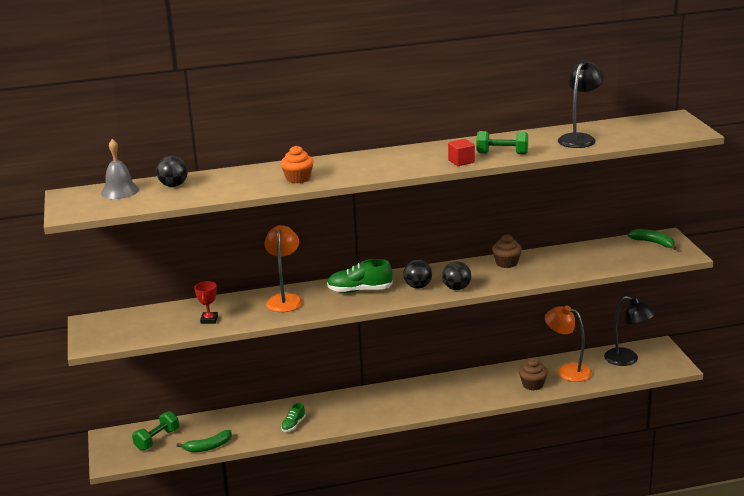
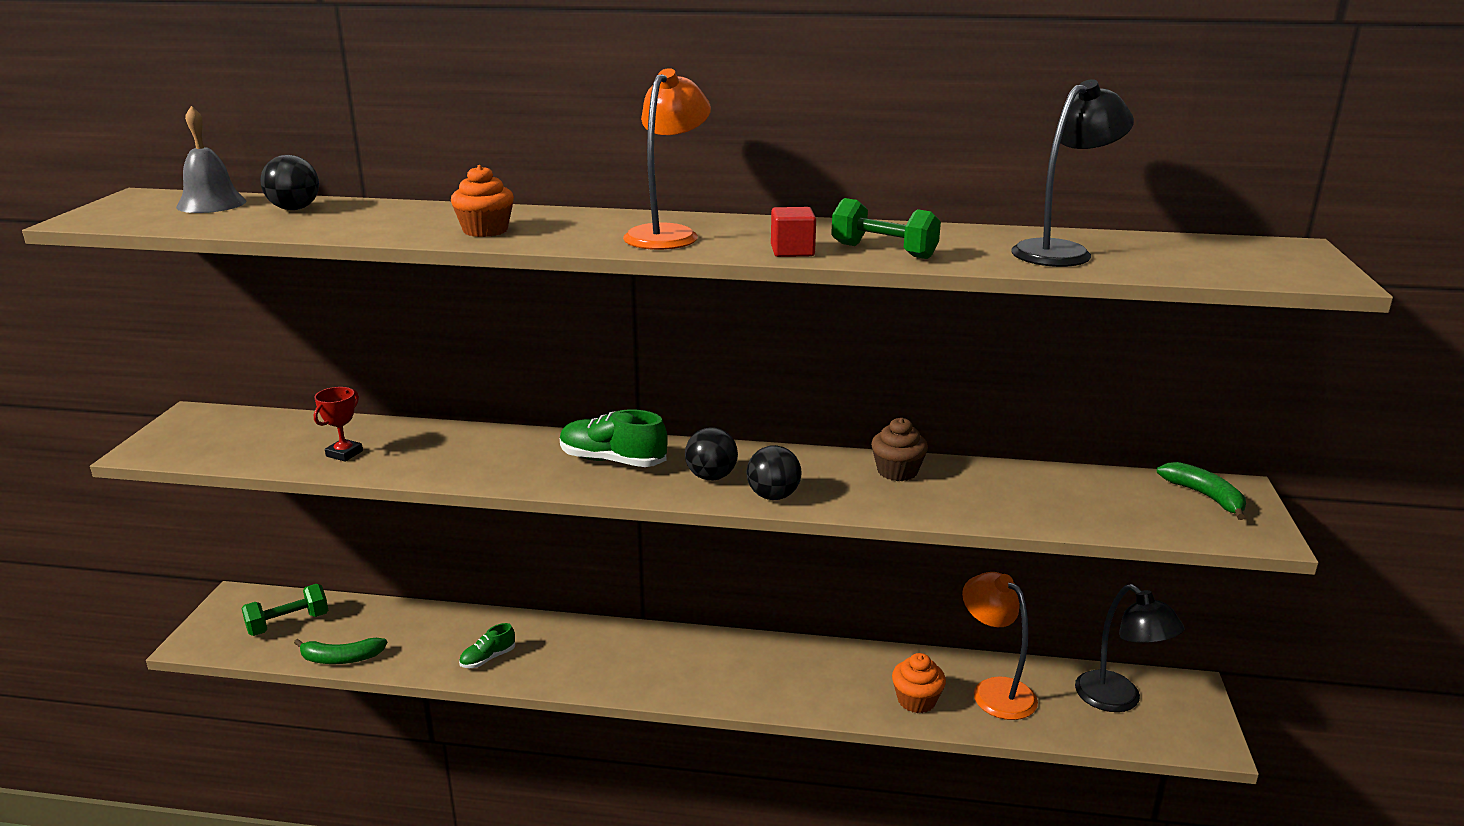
camera: 20 degrees right, 0 degrees up
orange lamp [265,225,303,312] -> orange lamp moved to [623,68,711,250]
brown cupcake [519,358,548,390] -> orange cupcake [892,653,946,713]

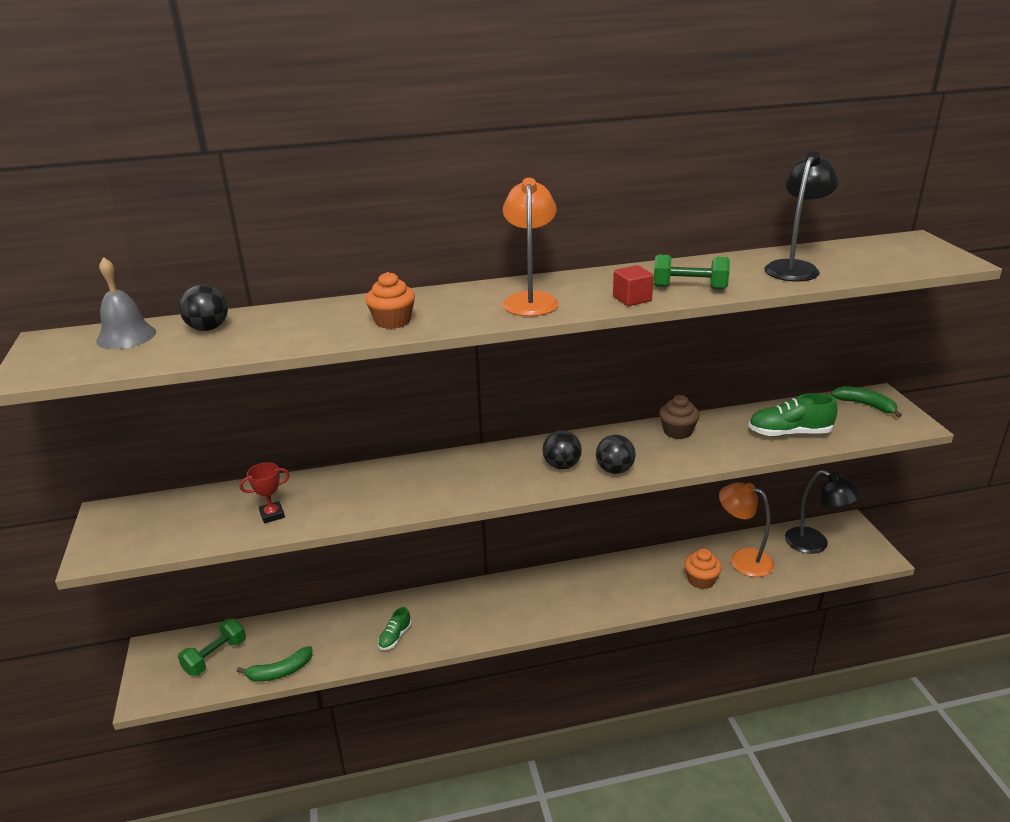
camera: 20 degrees left, 5 degrees up
red trophy [314,387,363,462] -> red trophy turned 60 degrees clockwise [240,462,290,524]
green shoe [560,409,668,467] -> green shoe moved to [748,393,838,436]

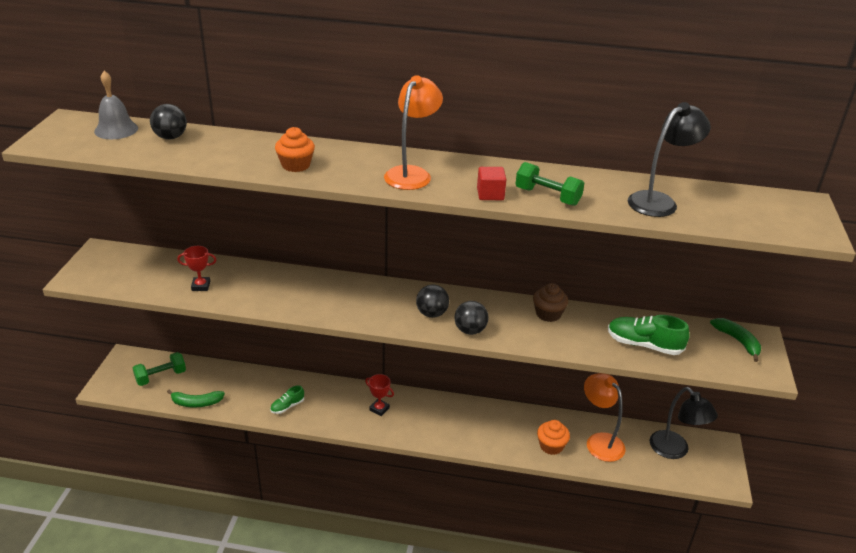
camera: 20 degrees right, 5 degrees up
none -> red trophy [365,374,394,416]

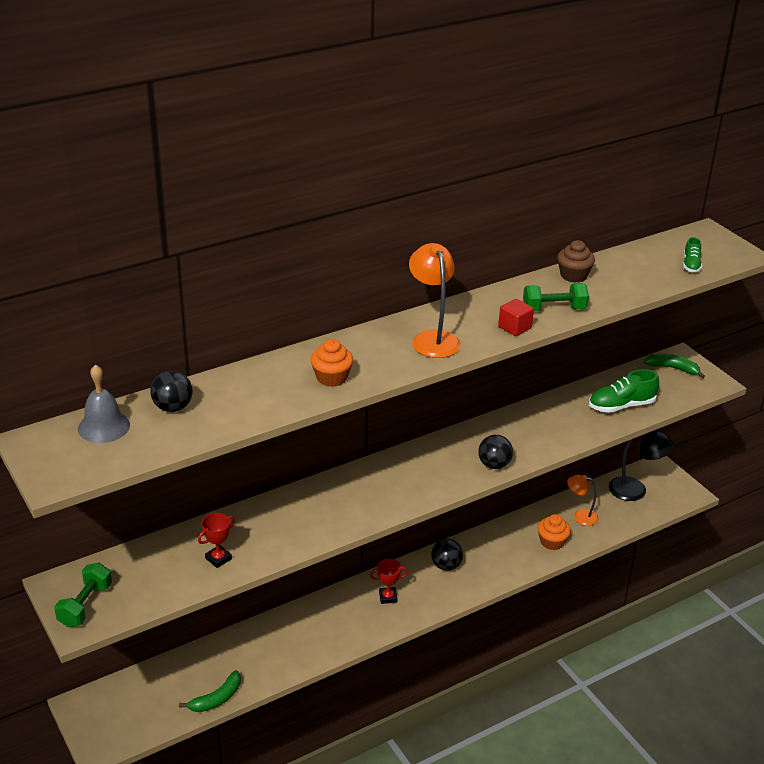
camera: 40 degrees left, 0 degrees up
green dumbbell [133,352,186,386] -> green dumbbell moved to [54,563,112,627]
green shoe [270,385,304,414] -> green shoe moved to [683,237,702,272]
black ball [416,284,449,318] -> black ball moved to [431,539,463,571]
brown cupcake [533,283,568,322] -> brown cupcake moved to [557,240,595,283]
orange lamp [584,373,626,462] -> orange lamp [567,475,598,526], size x0.64
black lamp [628,102,711,217] -> none

